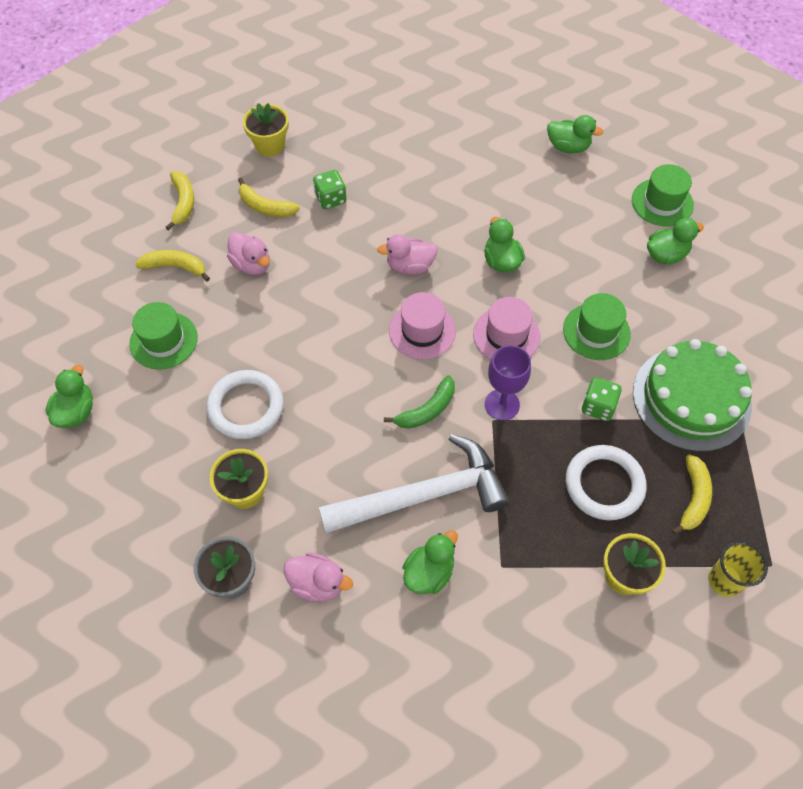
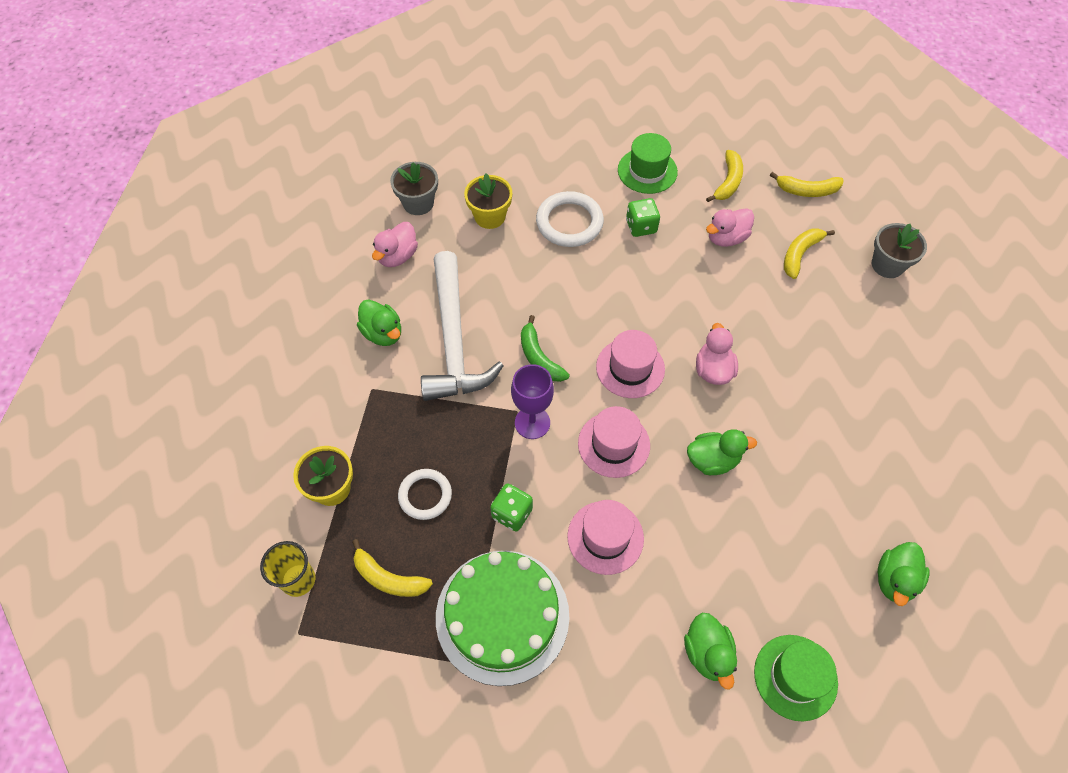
camera: 100 degrees right, 0 degrees up
green duck [46,365,93,428] -> none
yellow flower pot [243,103,289,156] -> grey flower pot [872,223,927,278]
green dice [313,170,347,209] -> green dice moved to [626,198,660,237]
green hat [563,293,631,360] -> pink hat [567,500,644,575]
white ring [566,445,646,520] -> white ring [398,469,452,520], size x0.66

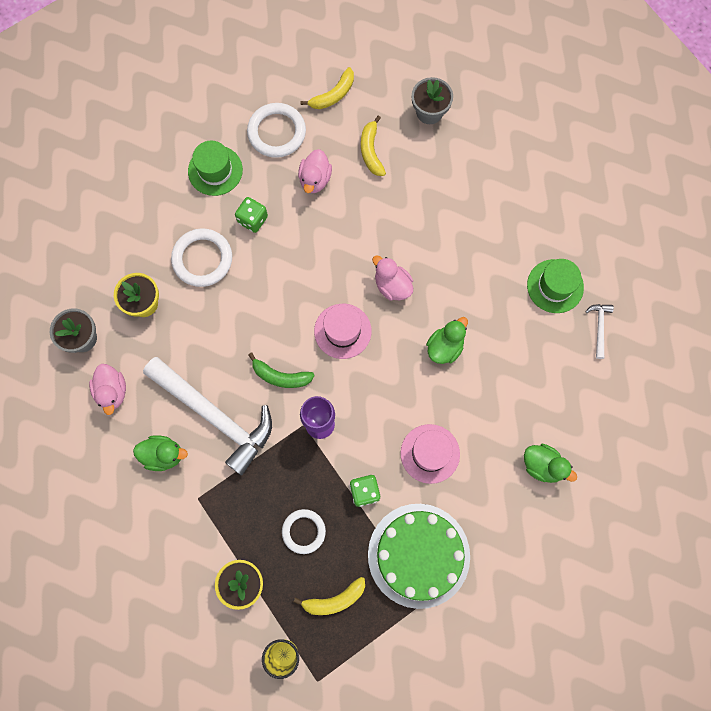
camera: 45 degrees left, 15 degrees up
pink hat [578,406,650,478] -> none
yellow banana [706,150,743,202] -> white ring [247,103,306,158]
green hat [754,635,838,722] -> green hat moved to [527,259,584,313]
green duck [878,542,930,606] -> white hammer [585,304,614,359]

